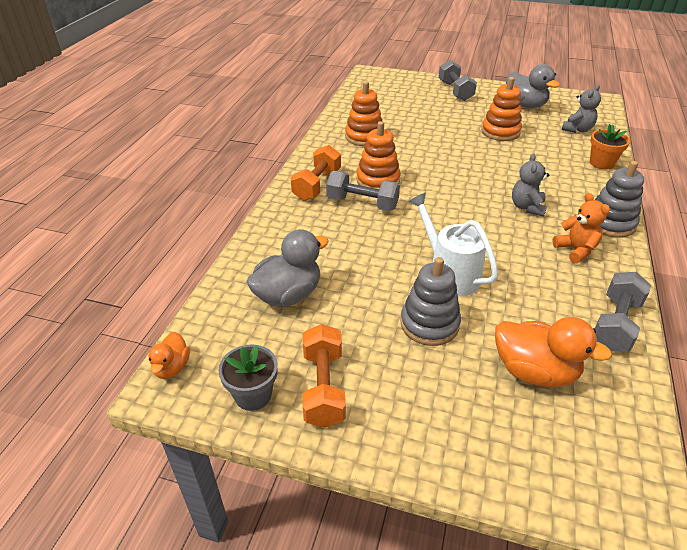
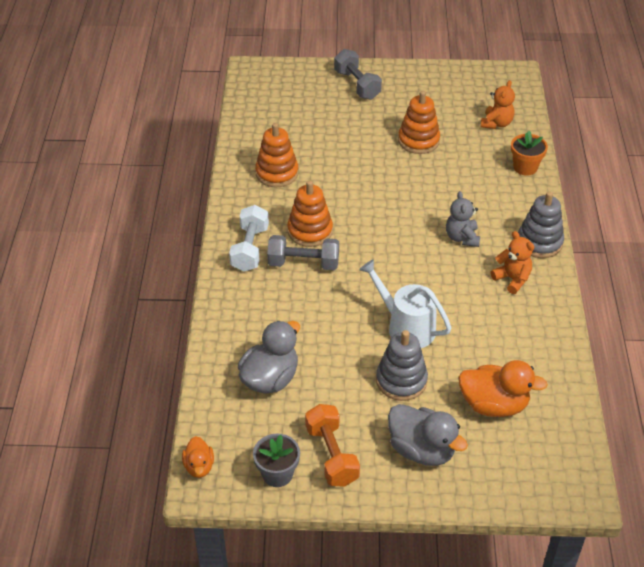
camera: 15 degrees left, 5 degrees up
orange dumbbell [291,145,341,201] -> white dumbbell [229,205,269,272]
grey duck [506,64,560,108] -> grey duck moved to [388,404,468,466]
grey teddy bear [561,85,601,133] -> orange teddy bear [481,80,515,129]
grey dumbbell [595,272,651,352] -> none

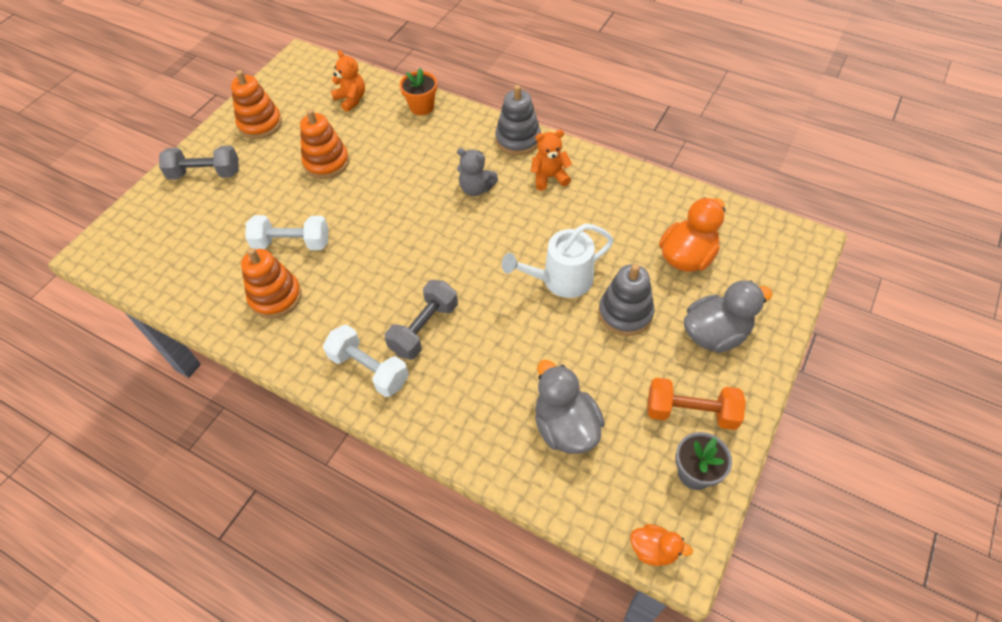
camera: 60 degrees left, 10 degrees up
orange stacking toy [287,181,333,247] -> orange stacking toy moved to [231,70,282,139]
none -> white dumbbell [245,215,328,250]

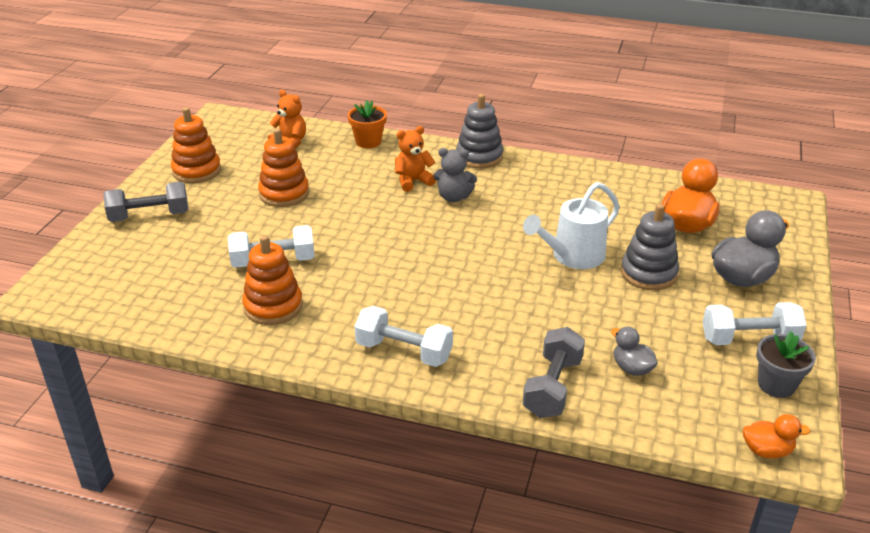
camera: 15 degrees left, 20 degrees down
grey dumbbell [385,280,458,360] -> grey dumbbell moved to [523,327,585,418]
orange teddy bear [531,130,572,191] -> orange teddy bear moved to [395,126,436,192]
grey duck [535,360,605,454] -> grey duck [611,327,658,376], size x0.55
orange dumbbell [647,378,746,430] -> white dumbbell [703,302,807,345]

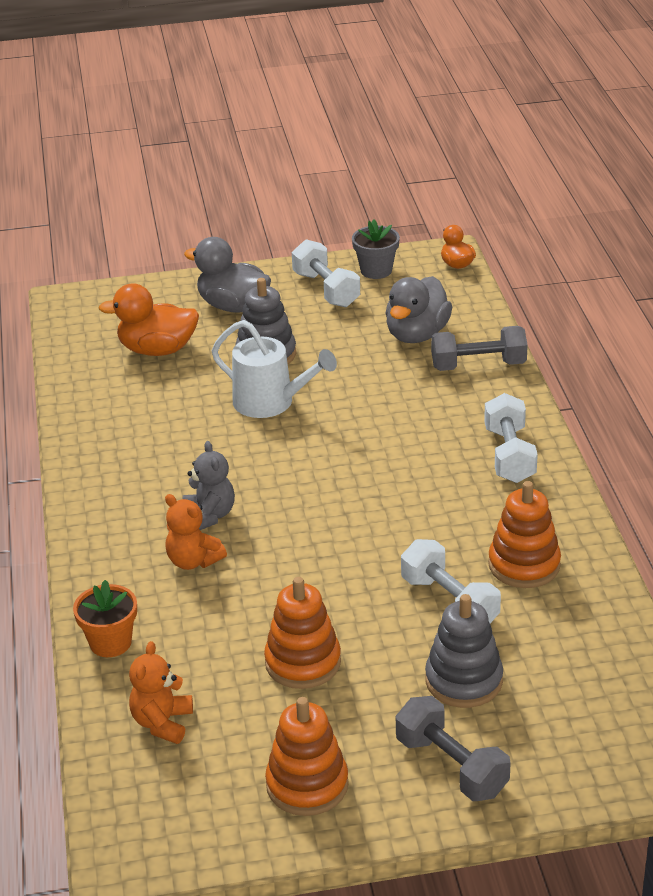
camera: 115 degrees left, 0 degrees up
grey stacking toy [456,94,503,169] -> grey stacking toy moved to [425,594,503,708]
grey duck [611,327,658,376] -> grey duck [385,276,452,343], size x1.81

